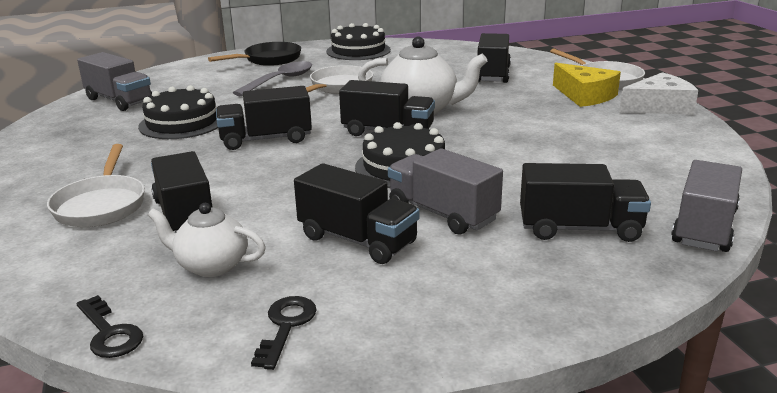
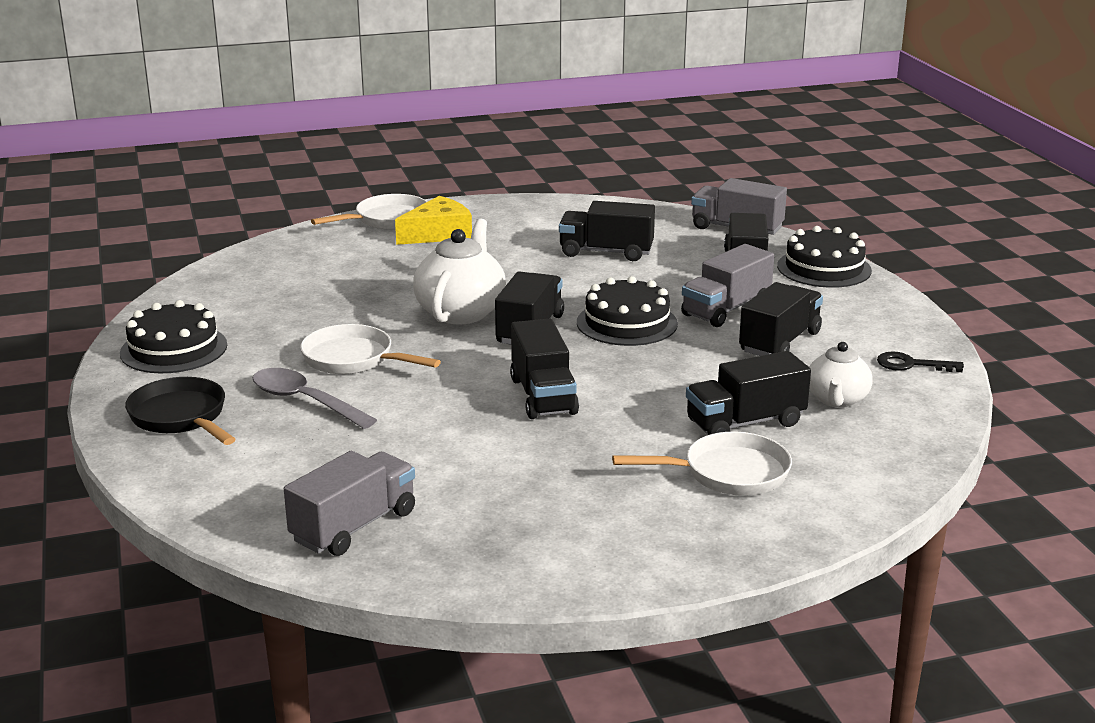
camera: 90 degrees left, 0 degrees up
black key [76,295,143,358] -> none
black cake [138,85,218,139] -> black cake moved to [777,226,872,288]
black truck [477,33,511,83] -> black truck moved to [559,201,655,261]
white cheese [619,72,698,115] -> none

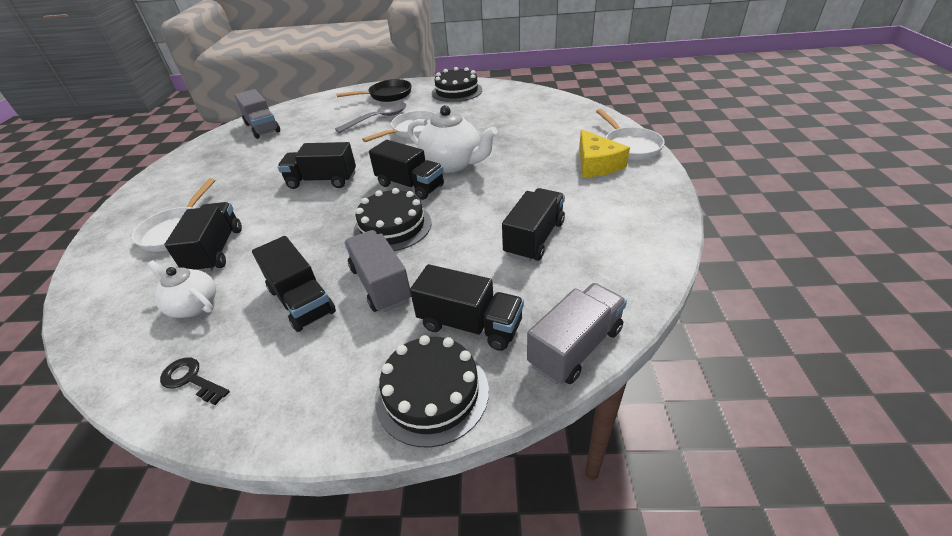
camera: 110 degrees right, 15 degrees up
black key [877,351,964,372] -> black key turned 90 degrees counterclockwise [160,357,230,405]

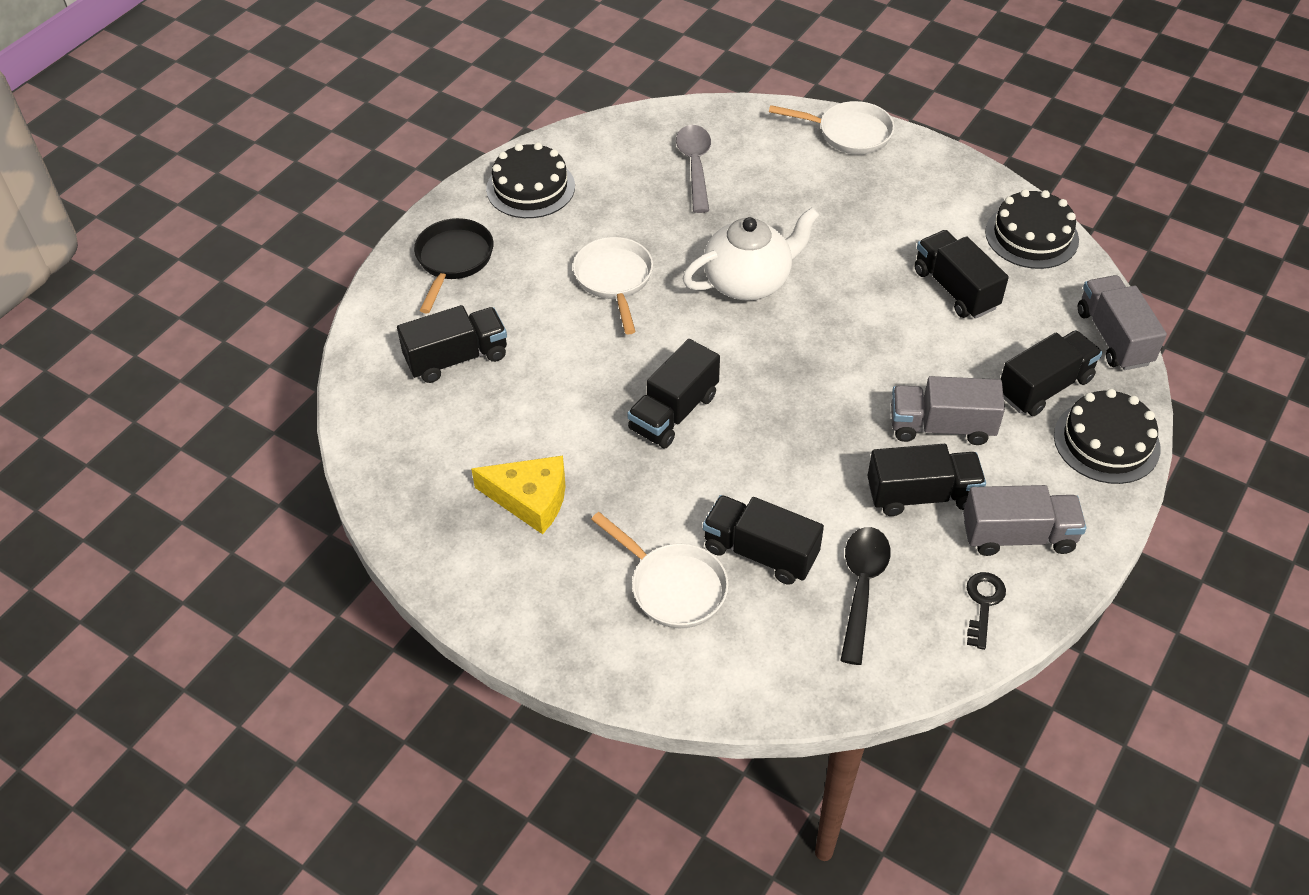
camera: 60 degrees left, 10 degrees up
white teapot [147,260,216,318] -> black spoon [840,527,890,665]
black key [160,357,230,405] -> black key turned 135 degrees clockwise [967,572,1006,650]
grey truck [234,89,280,139] -> grey truck moved to [963,485,1086,556]
grey spoon [335,102,406,133] -> grey spoon moved to [676,125,711,213]
black cake [353,188,432,251] -> black cake moved to [985,189,1079,269]
black truck [369,140,444,200] -> black truck moved to [397,305,507,383]
yellow cheese [579,130,630,177] -> yellow cheese moved to [471,455,565,534]

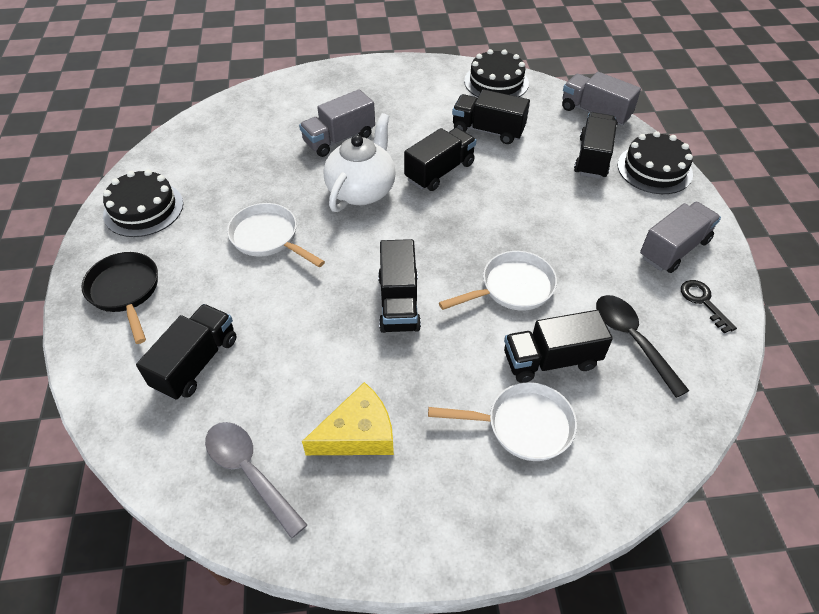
camera: 40 degrees left, 0 degrees up
grey spoon [676,125,711,213] -> grey spoon moved to [205,422,307,539]
white pan [769,101,894,155] -> white pan moved to [439,251,557,311]
black truck [867,444,986,516] -> black truck moved to [404,128,476,191]
grey truck [891,376,1005,445] -> grey truck moved to [299,89,375,157]

